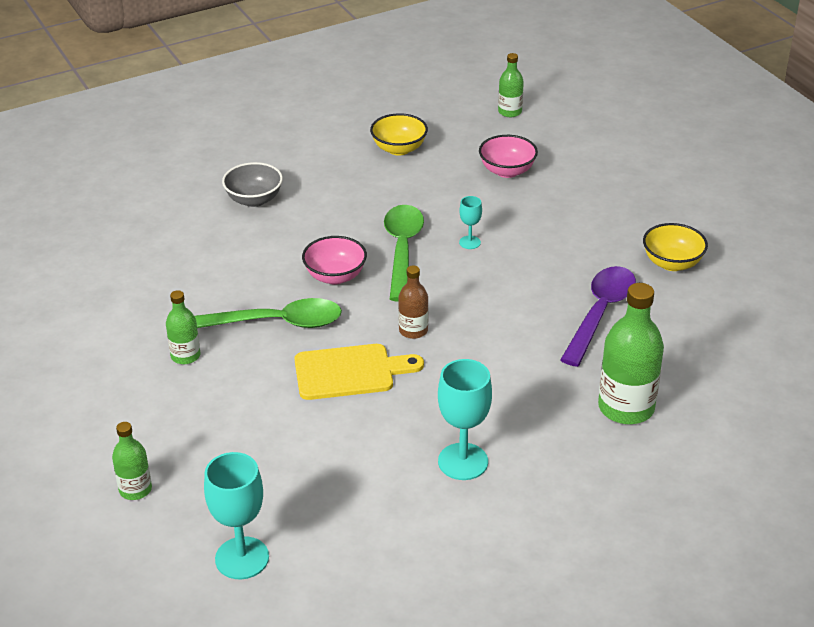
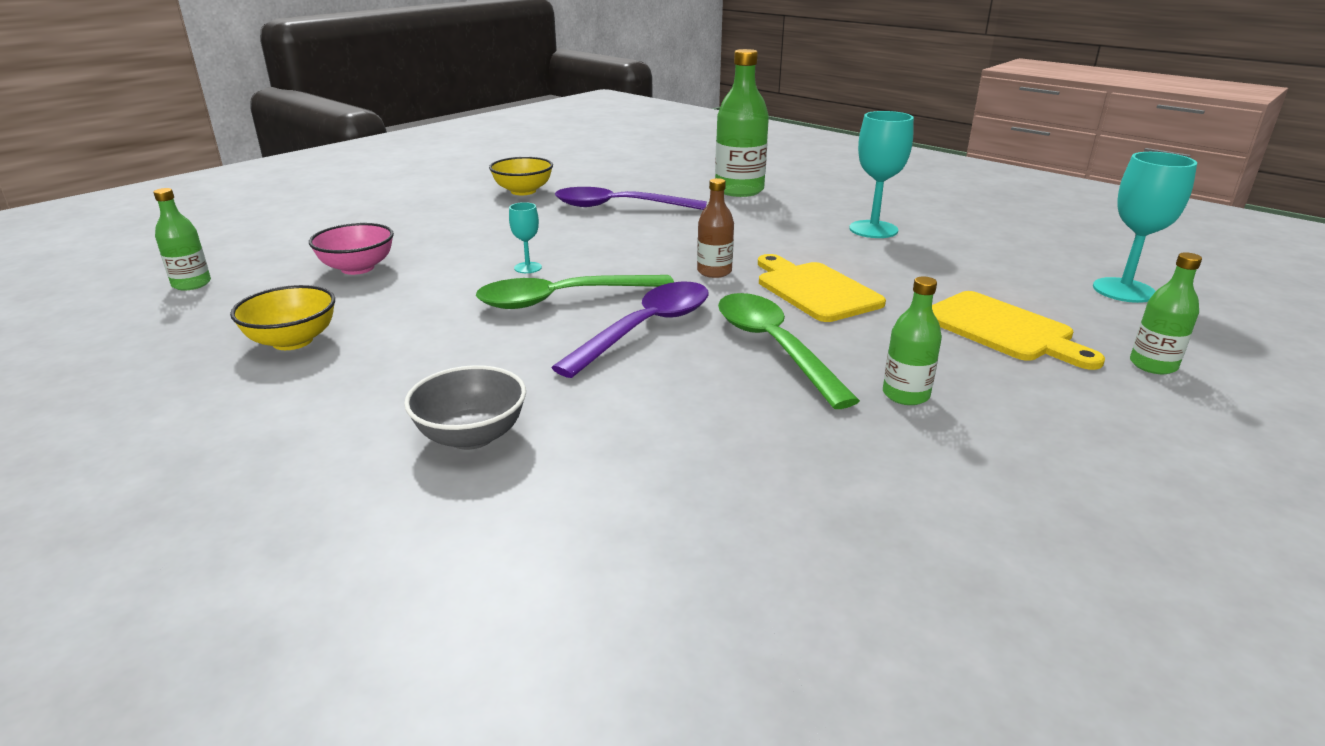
camera: 110 degrees left, 10 degrees down
pink bowl [302,236,367,285] -> purple spoon [551,282,709,378]
none -> yellow cutting board [932,291,1105,370]

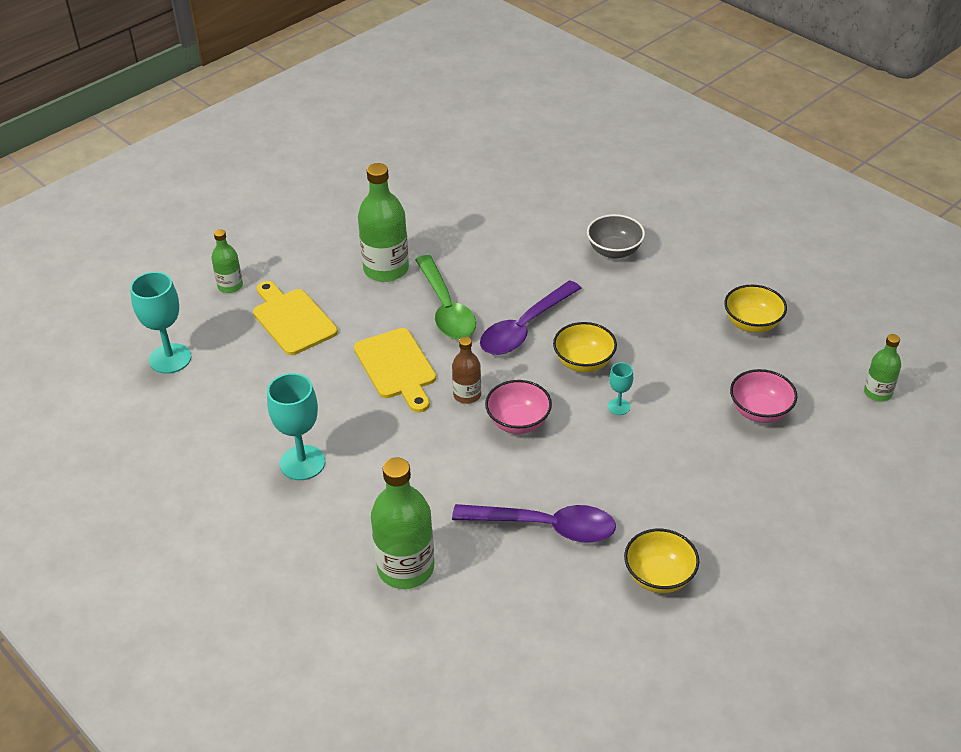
camera: 175 degrees left, 15 degrees up
green spoon [476,275,674,309] -> yellow bowl [553,322,617,372]
green bottle [883,277,942,405] -> green bottle [358,163,409,282], size x1.82
none -> pink bowl [485,380,552,434]

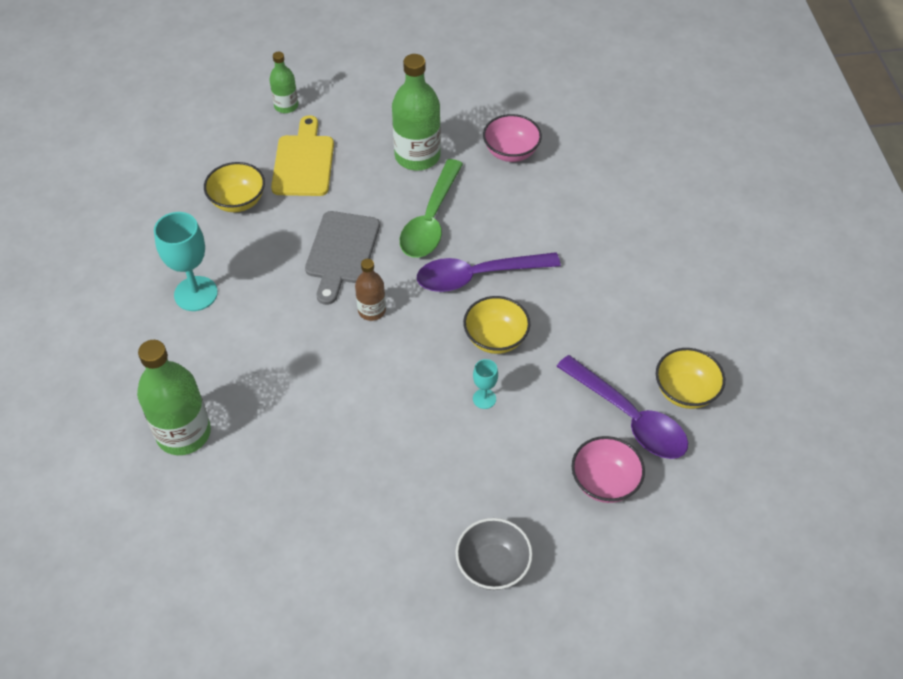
camera: 35 degrees right, 10 degrees up
turquoise goblet [130,272,191,374] -> none
yellow cutting board [354,328,436,412] -> grey cutting board [305,211,380,305]
purple spoon [452,504,616,543] -> purple spoon moved to [556,355,688,459]
pink bowl [485,380,552,434] -> pink bowl moved to [483,114,542,162]
grey bowl [587,214,645,259] -> grey bowl moved to [456,518,533,590]
yellow bowl [624,529,699,593] -> yellow bowl moved to [204,162,265,212]
green bottle [864,334,901,401] -> none

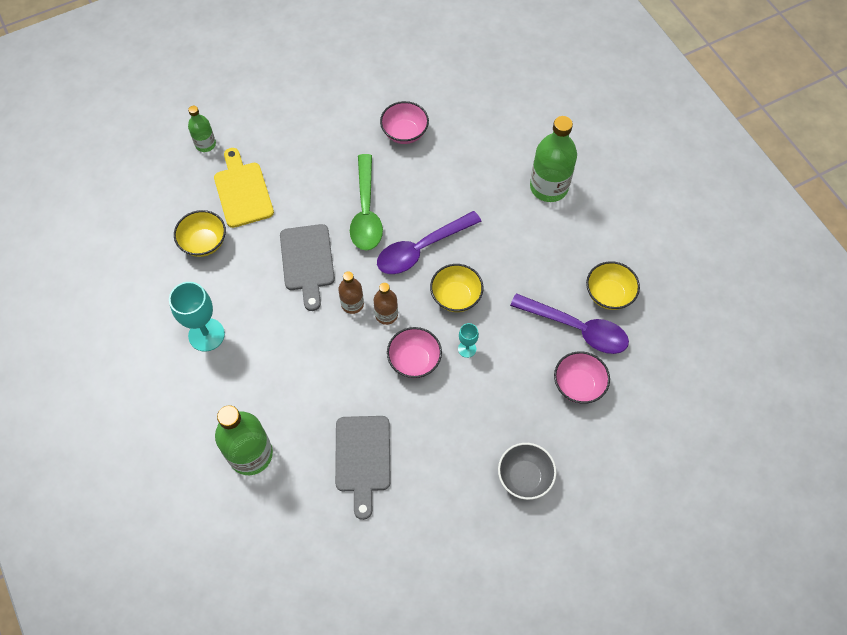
camera: 20 degrees left, 10 degrees up
green bottle [392,54,441,170] -> green bottle moved to [530,116,577,202]
none -> grey cutting board [335,416,391,520]
none -> brown bottle [373,283,398,325]
none -> pink bowl [387,327,442,378]

